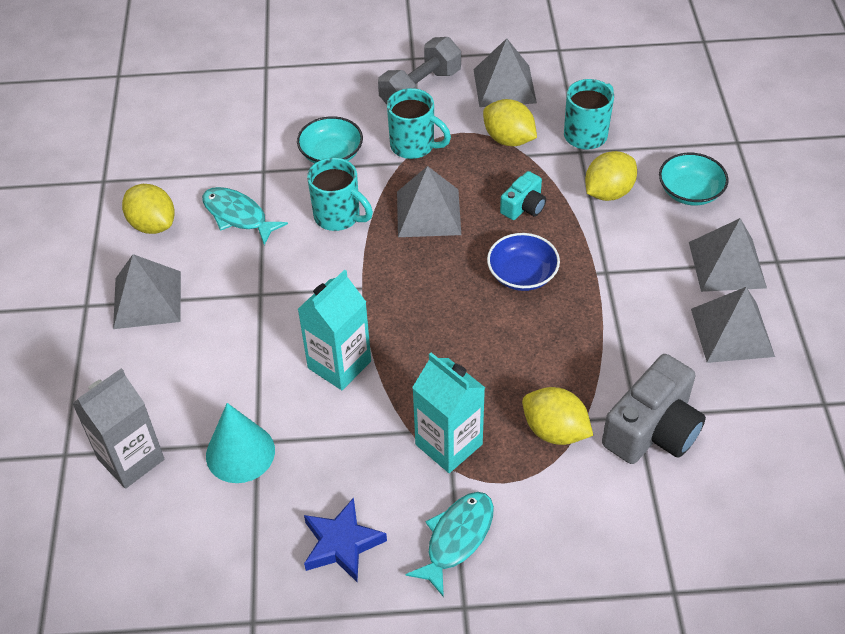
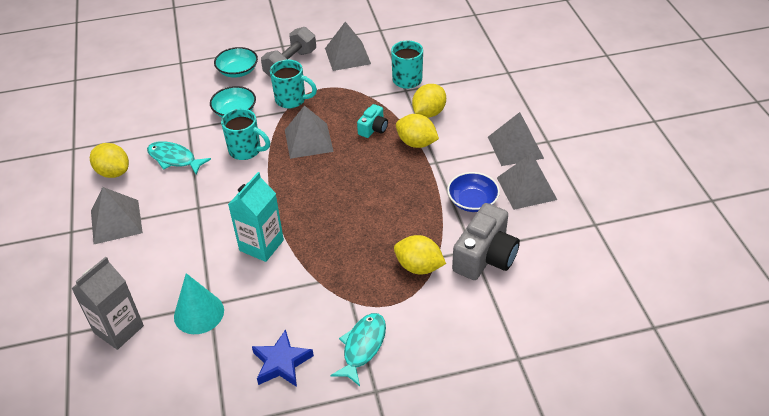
camera: 10 degrees left, 5 degrees down
turquoise carton [412,353,485,473] -> none
yellow lemon [483,99,537,146] -> yellow lemon moved to [396,114,439,148]
blue bowl [487,233,560,291] -> blue bowl moved to [447,172,500,212]
turquoise bowl [659,153,729,205] -> turquoise bowl moved to [214,47,258,78]

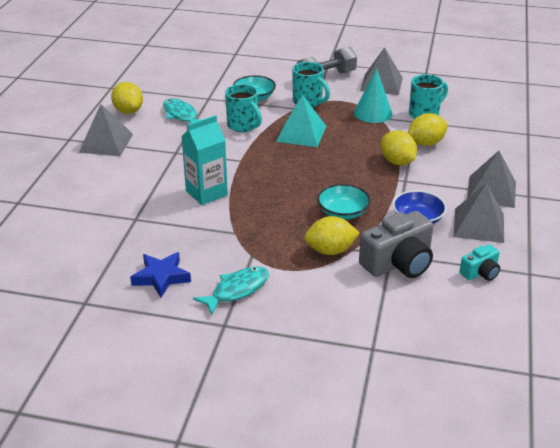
camera: 25 degrees right, 10 degrees down
grey carton [71,257,144,350] -> none
turquoise cone [174,273,224,334] -> turquoise cone moved to [354,68,393,123]
turquoise bowl [214,47,258,78] -> turquoise bowl moved to [317,184,370,220]
grey pyramid [285,105,334,159] -> turquoise pyramid [276,95,326,147]
turquoise camera [357,104,388,138] -> turquoise camera moved to [459,244,500,281]
yellow lemon [394,235,446,274] -> yellow lemon turned 60 degrees counterclockwise [304,216,359,255]

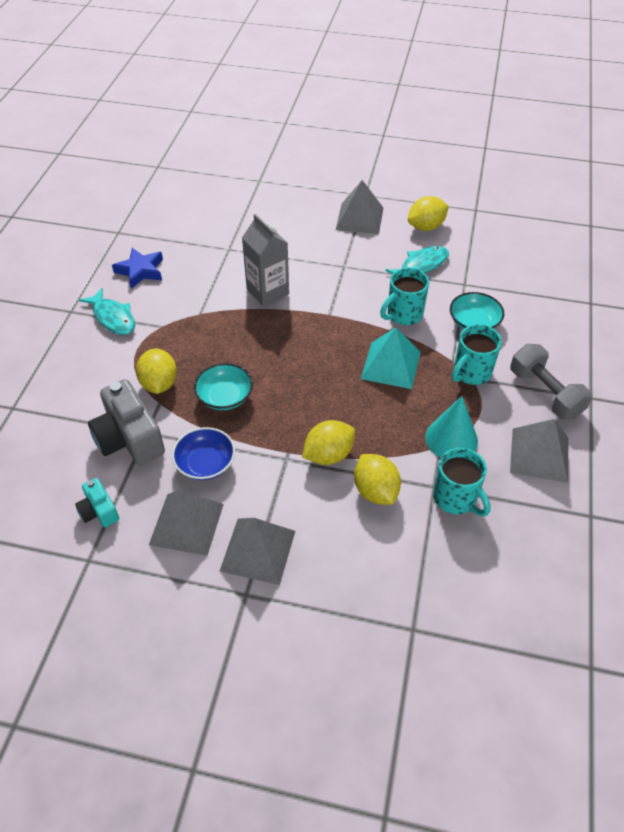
camera: 90 degrees right, 15 degrees up
turquoise carton [181,115,228,205] -> grey carton [242,214,289,307]

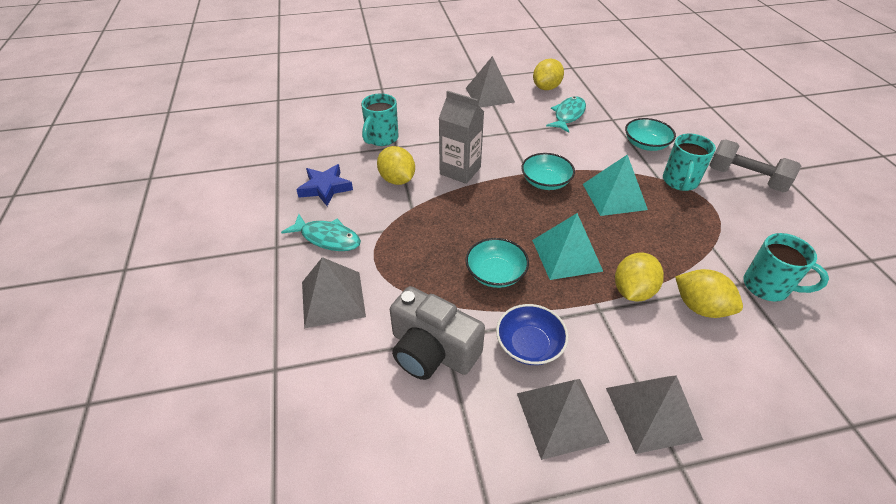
camera: 25 degrees left, 5 degrees down
turquoise camera [75,478,119,527] -> none
yellow lemon [136,349,177,394] -> yellow lemon moved to [377,146,415,185]
turquoise mug [380,268,429,325] -> turquoise mug moved to [361,93,399,146]
turquoise cone [425,396,478,458] -> none
grey pyramid [510,419,568,483] -> grey pyramid moved to [302,257,366,328]
none -> turquoise bowl [521,153,575,190]
none -> turquoise pyramid [532,213,603,280]

